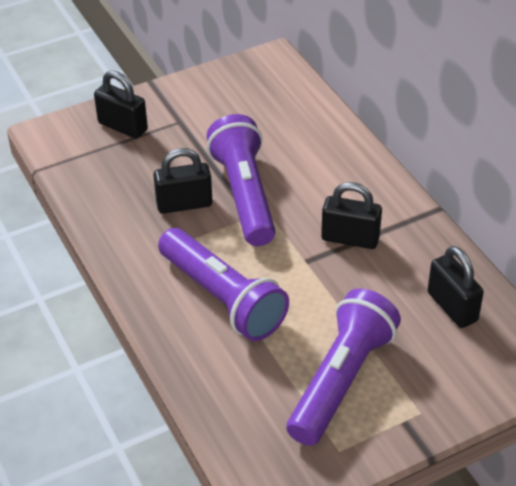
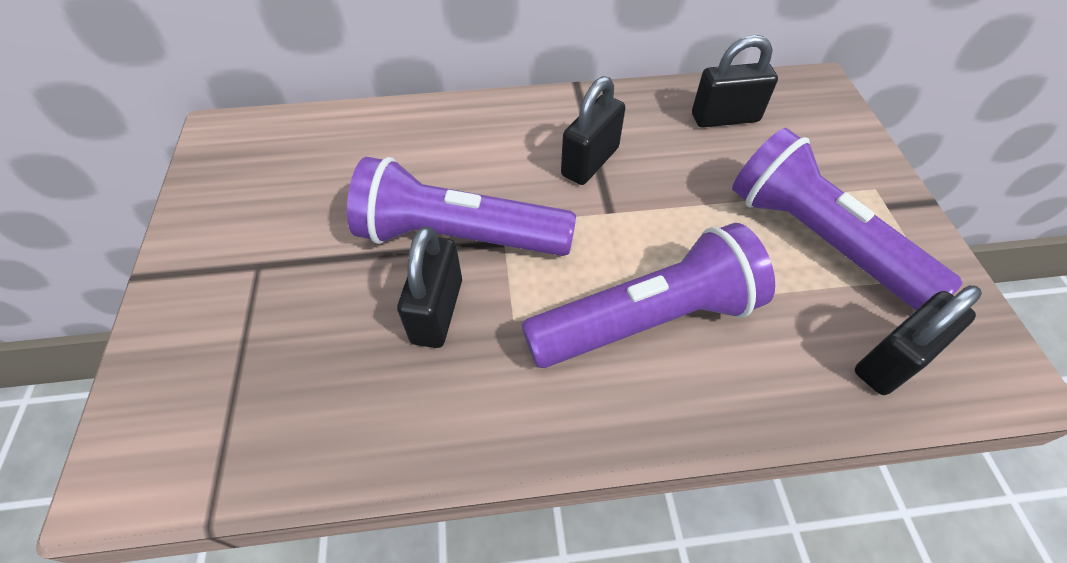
camera: 70 degrees left, 10 degrees up
black padlock [94,70,148,139] -> black padlock moved to [855,285,982,395]

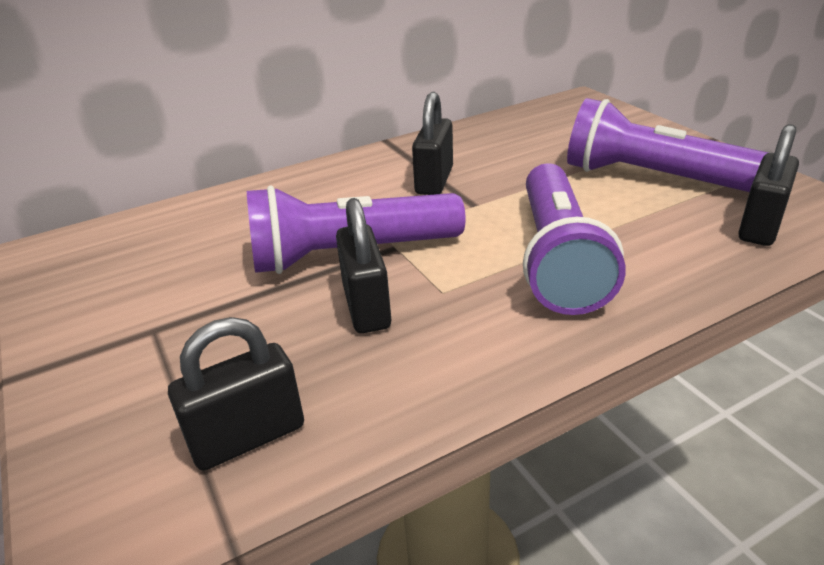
camera: 20 degrees left, 20 degrees down
purple flashlight [522,223,775,368] -> purple flashlight turned 135 degrees clockwise [523,163,626,315]
black padlock [692,35,778,127] -> black padlock moved to [168,317,304,470]

